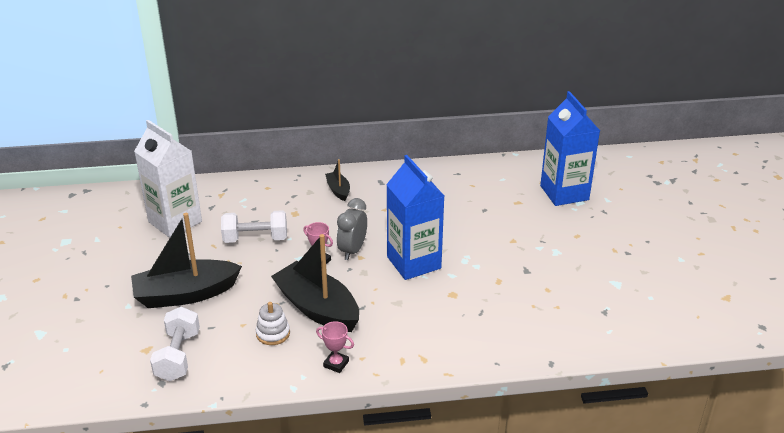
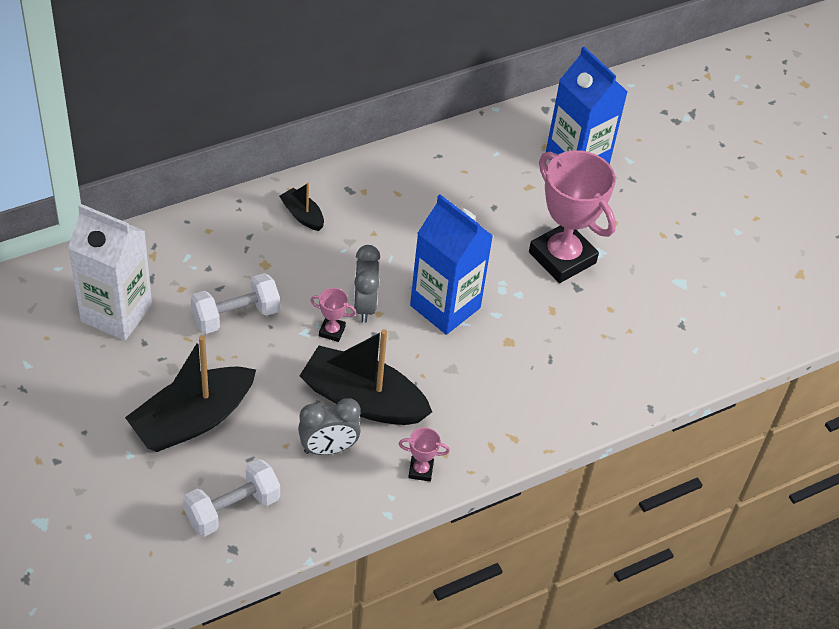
camera: 25 degrees left, 15 degrees up
white dumbbell [150,307,200,381] -> white dumbbell turned 75 degrees clockwise [183,459,280,536]
white stacking toy [256,302,290,345] -> grey clock [298,398,361,455]
none -> pink trophy [529,150,616,283]

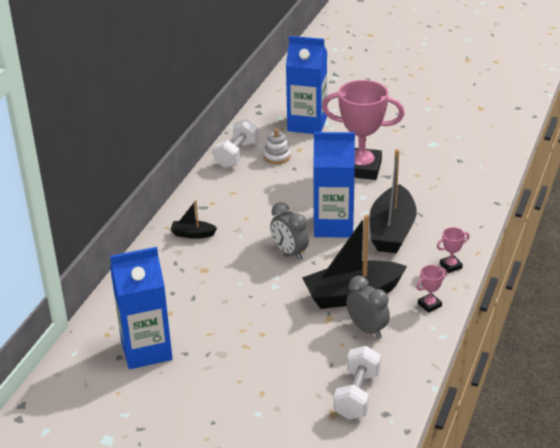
camera: 35 degrees left, 15 degrees down
white carton [68,204,152,340] -> blue carton [110,247,173,369]
black boat [125,335,256,452] -> black boat moved to [370,149,417,253]
white dumbbell [191,273,280,334] -> white dumbbell moved to [214,119,259,168]
grey clock [298,398,361,455] -> grey clock turned 75 degrees counterclockwise [346,276,390,339]
pink trophy [310,288,356,342] -> pink trophy moved to [437,227,469,273]
none -> white stacking toy [264,129,290,164]

